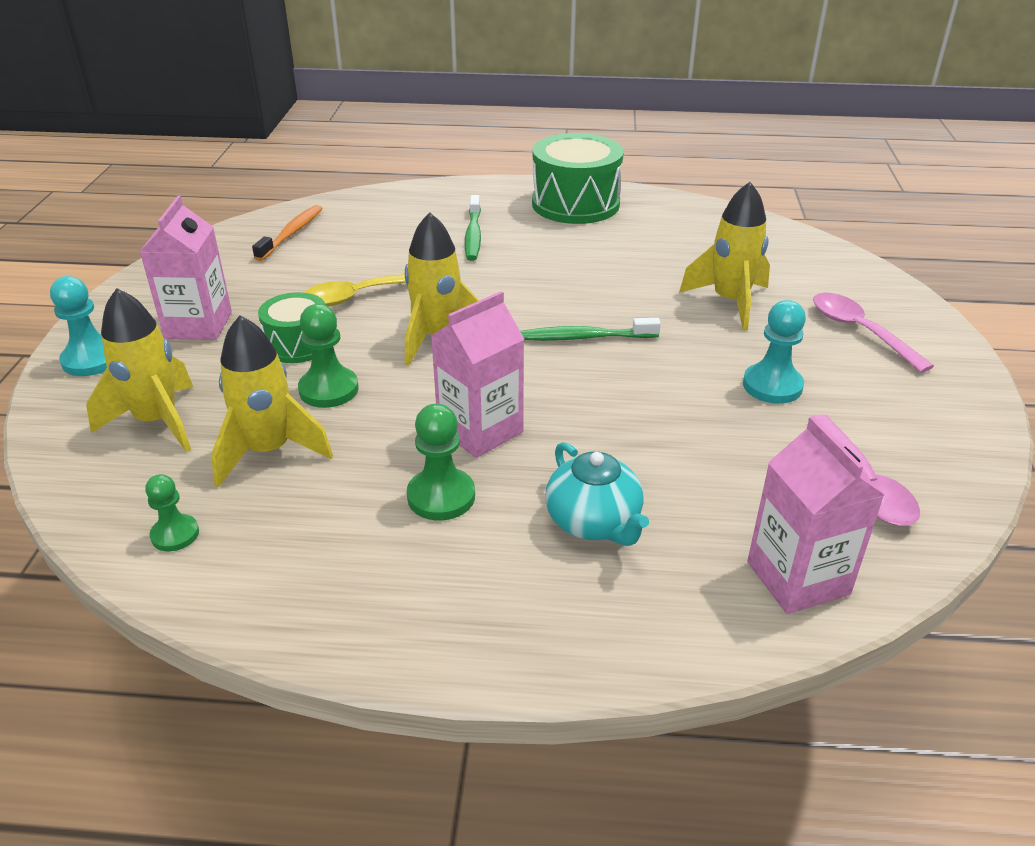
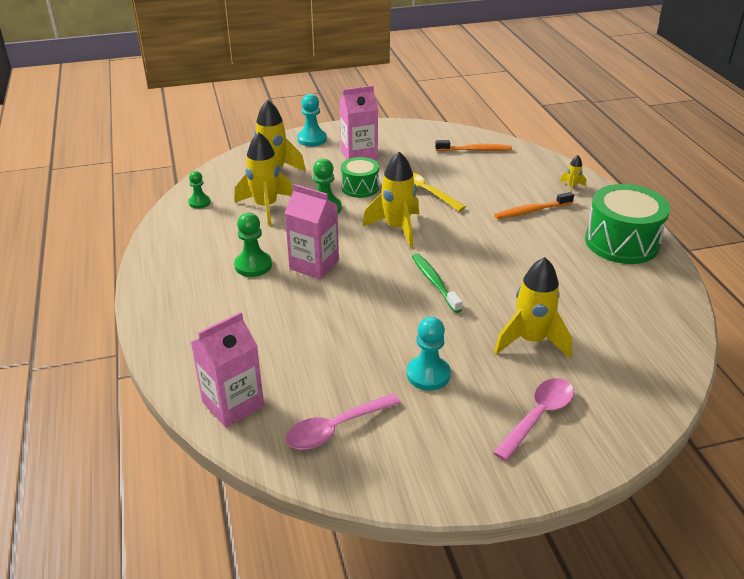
camera: 70 degrees right, 0 degrees up
green toothbrush [465,195,481,261] -> orange toothbrush [494,192,574,219]
turquoise teapot [545,442,649,546] -> none
none -> yellow rocket [560,155,586,192]

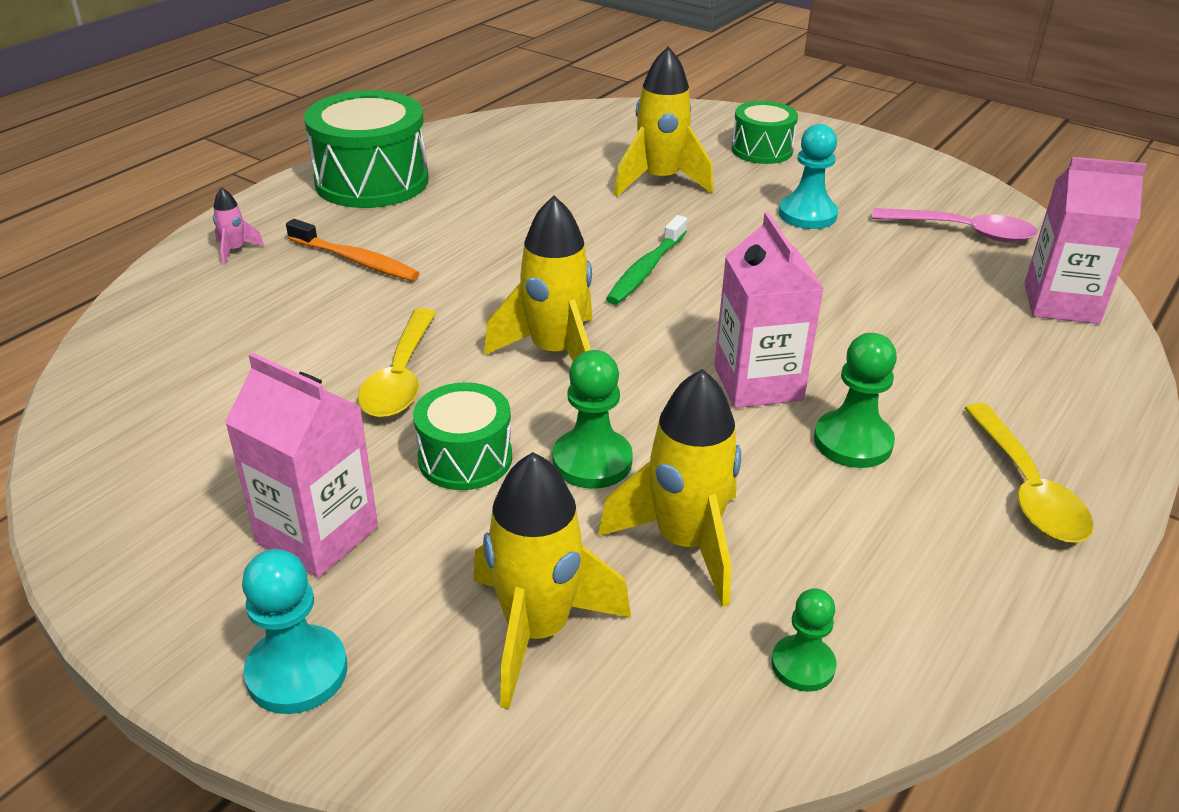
camera: 130 degrees left, 0 degrees up
orange toothbrush [435,140,512,151] -> none
pink spoon [493,378,574,461] -> green drum [732,101,798,164]
yellow rocket [560,155,586,192] -> pink rocket [213,187,264,265]
none -> yellow spoon [965,403,1094,543]

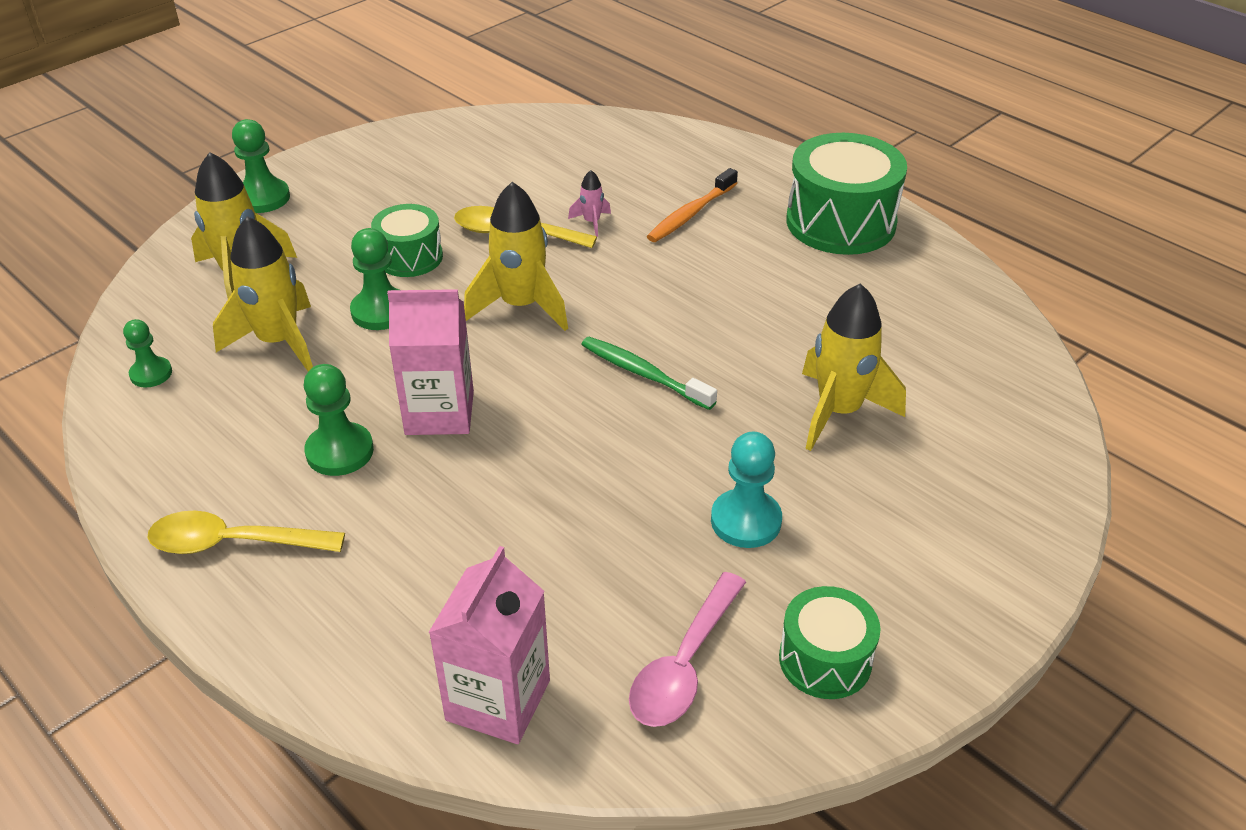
camera: 100 degrees right, 5 degrees up
pink rocket [213,187,264,265] -> pink rocket moved to [568,170,611,237]
pink carton [225,352,378,578] -> none
turquoise pawn [242,549,347,714] -> green pawn [232,119,290,213]
green drum [732,101,798,164] -> green drum moved to [779,586,880,699]

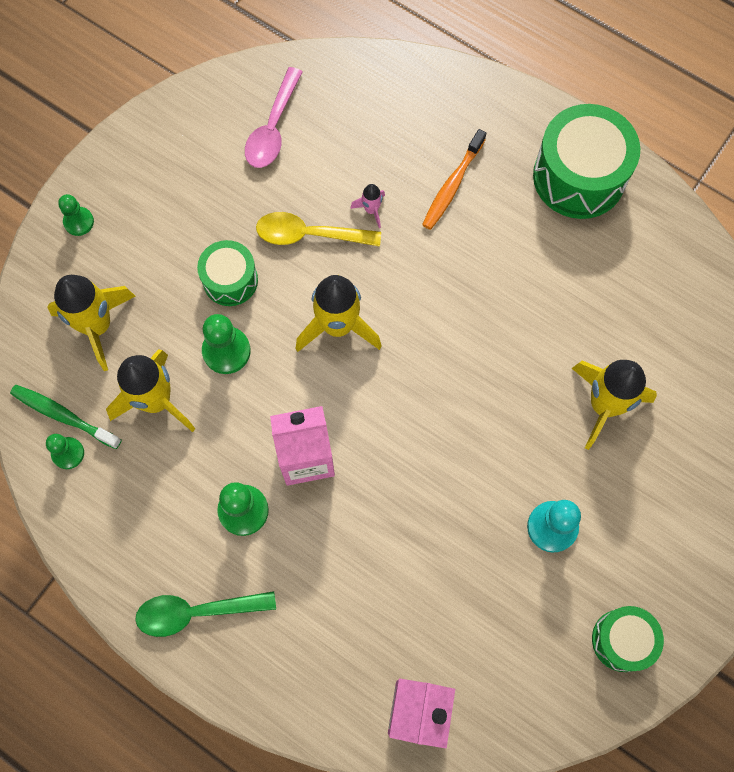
camera: 10 degrees left, 30 degrees up
yellow spoon [147,511,345,554] -> green spoon [135,591,276,637]
green pawn [232,119,290,213] -> green pawn [58,194,94,236], size x0.65
green toothbrush [581,337,717,410] -> green toothbrush moved to [10,385,122,449]
pink spoon [629,572,746,727] -> pink spoon moved to [245,67,302,168]

